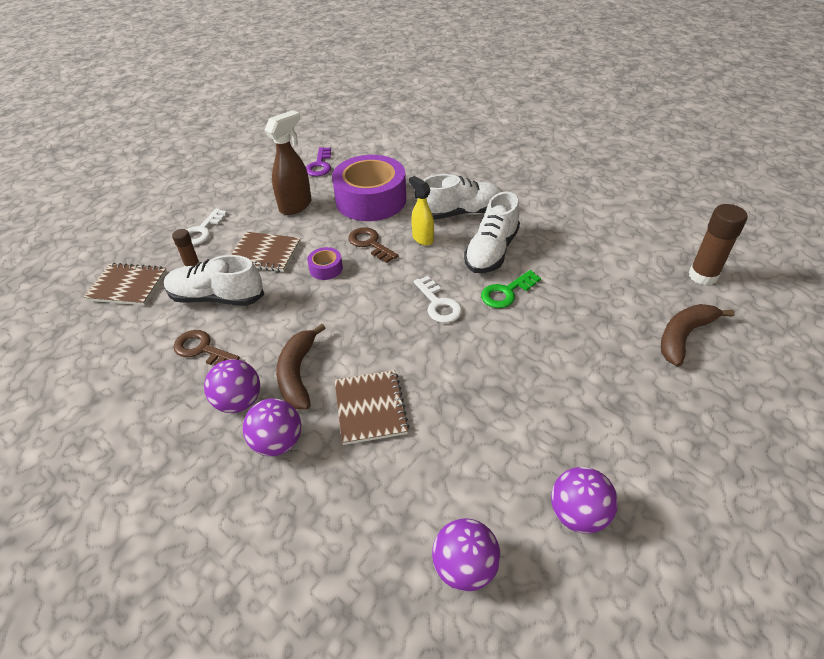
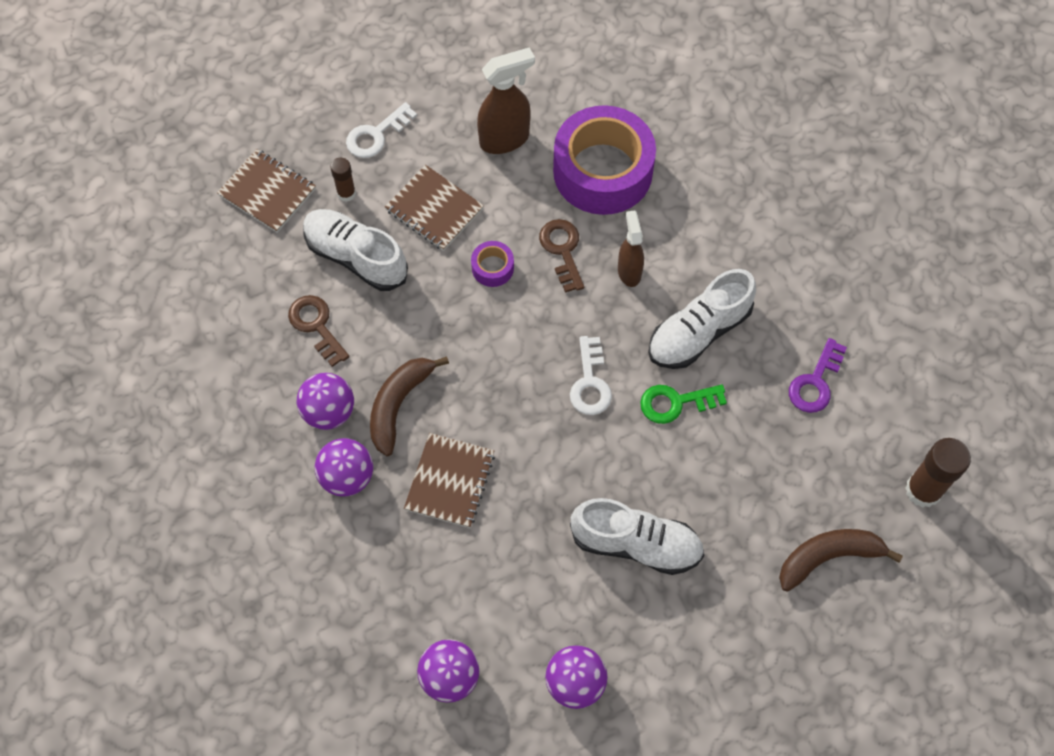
camera: 25 degrees right, 20 degrees up
purple key [306,147,331,176] -> purple key moved to [789,338,847,413]
yellow spray bottle [409,176,434,246] -> brown spray bottle [618,210,644,287]
white shoe [417,174,503,219] -> white shoe moved to [570,498,704,575]

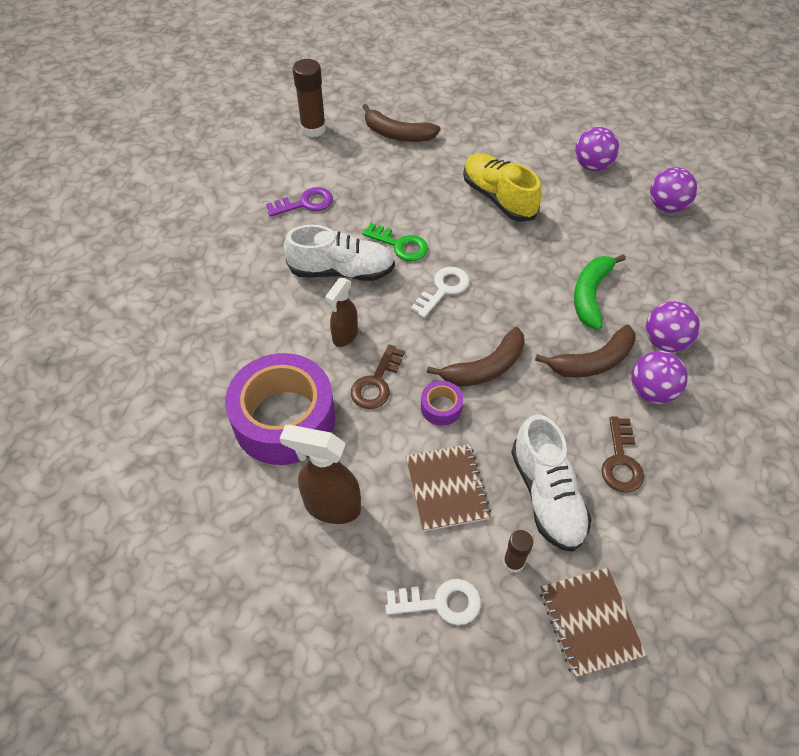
camera: 140 degrees left, 10 degrees down
brown notebook [404,433,495,528] -> green banana [574,254,626,330]
white shoe [570,498,704,575] -> yellow shoe [463,153,542,222]
none -> brown banana [427,327,525,387]

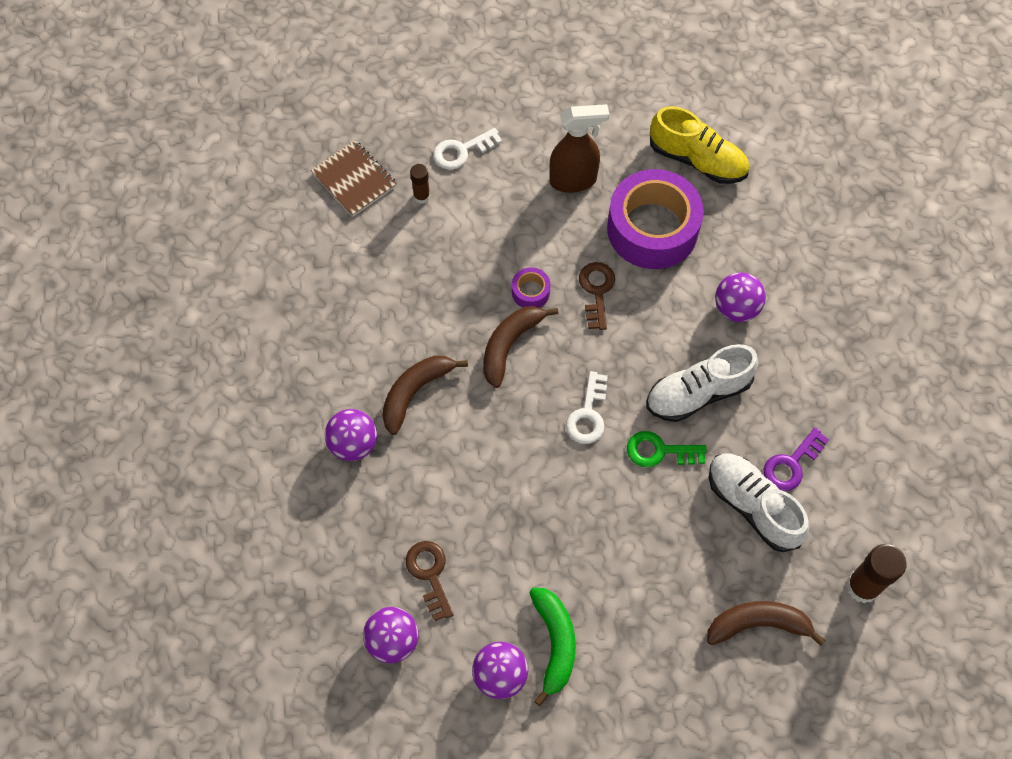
camera: 155 degrees right, 10 degrees up
brown spray bottle [325,278,358,347] -> none
brown notebook [406,444,491,532] -> none
yellow shoe [463,153,542,222] -> yellow shoe moved to [650,106,749,184]
white shoe [511,415,592,552] -> white shoe moved to [709,453,809,552]
green banana [574,254,626,330] -> green banana moved to [529,588,576,706]
brown key [601,416,644,493] -> brown key moved to [406,541,453,621]
purple ball [631,351,688,404] -> purple ball moved to [715,272,766,322]

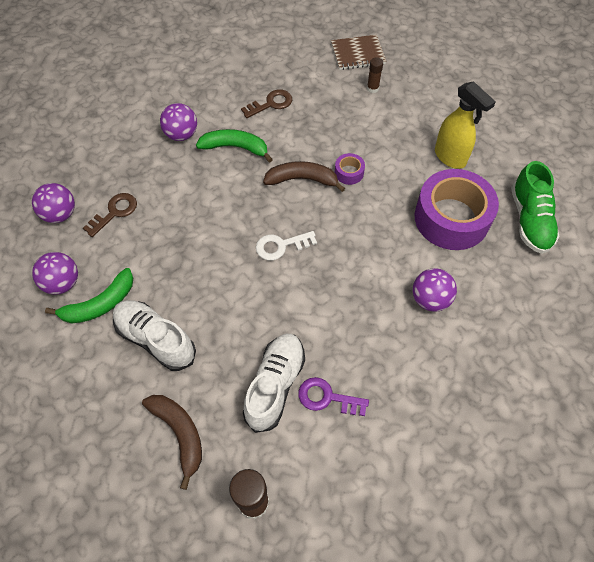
camera: 60 degrees right, 5 degrees down
brown notebook [311,140,397,217] -> brown notebook turned 60 degrees clockwise [331,35,386,70]
brown banana [382,355,468,435] -> green banana [196,129,273,163]
white key [433,128,502,170] -> none
brown spray bottle [549,104,609,193] -> yellow spray bottle [435,81,496,169]
brown key [579,262,615,330] -> brown key moved to [241,89,292,118]
green key [627,431,707,467] -> none
white shoe [647,344,759,422] -> white shoe moved to [113,300,196,371]
yellow shoe [650,106,749,184] -> green shoe [511,161,559,254]

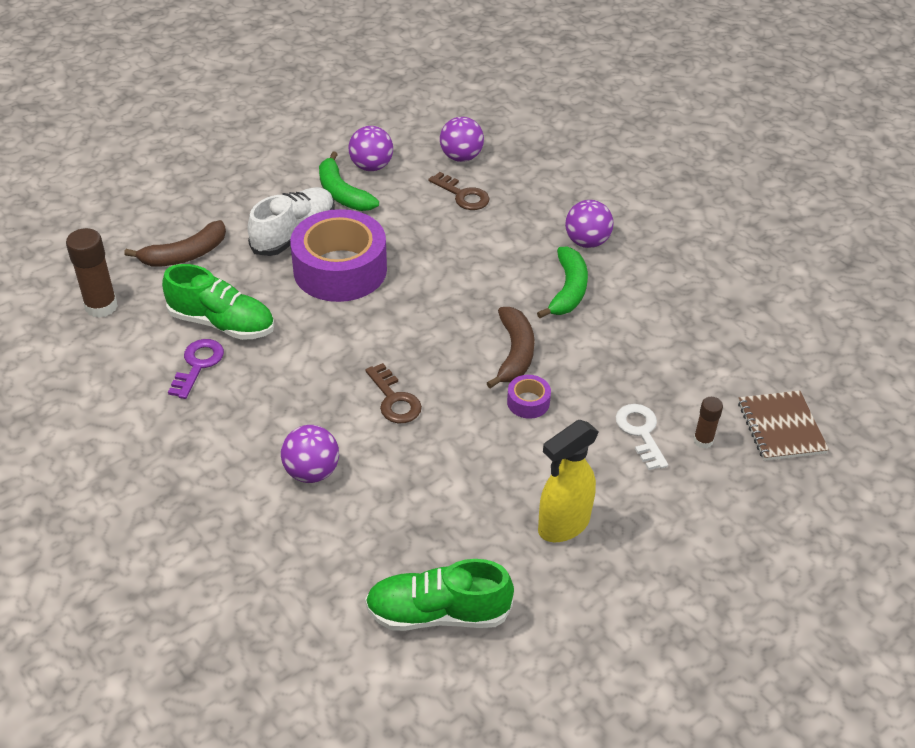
camera: 90 degrees right, 15 degrees down
brown key [241,89,292,118] -> brown key moved to [365,363,422,423]
white shoe [243,334,305,433] -> green shoe [162,264,274,340]
white key [256,231,317,260] -> white key moved to [616,404,668,470]
purple tape [415,169,499,250] -> purple tape moved to [290,209,387,302]

